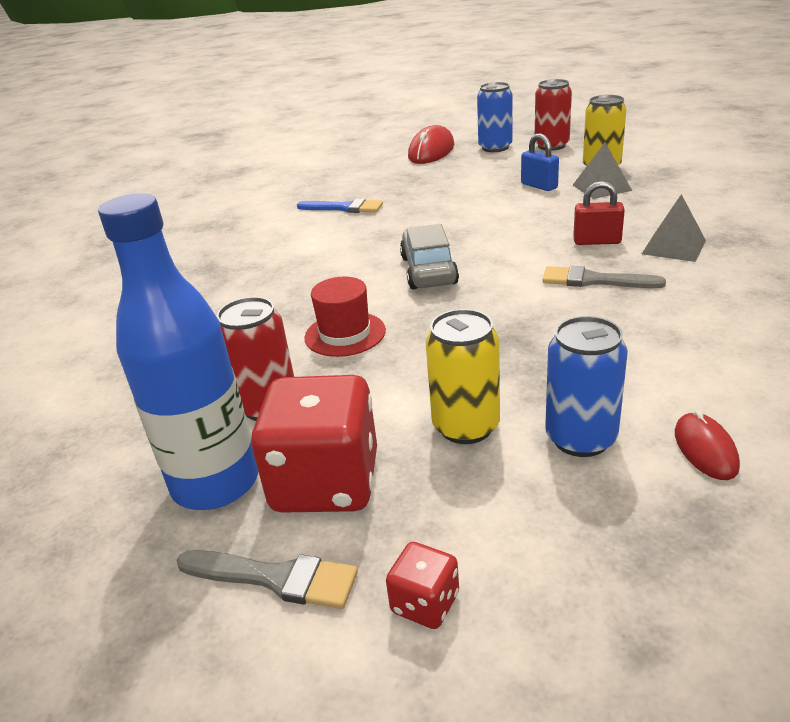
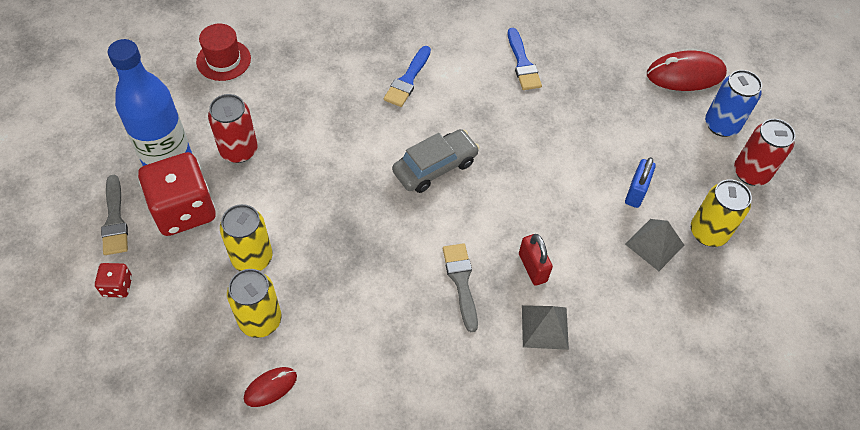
camera: 55 degrees right, 25 degrees up
red hat [304,277,386,357] -> red hat moved to [196,24,251,81]
blue can [545,316,628,457] -> yellow can [227,269,281,338]
none -> blue brush [384,46,431,107]

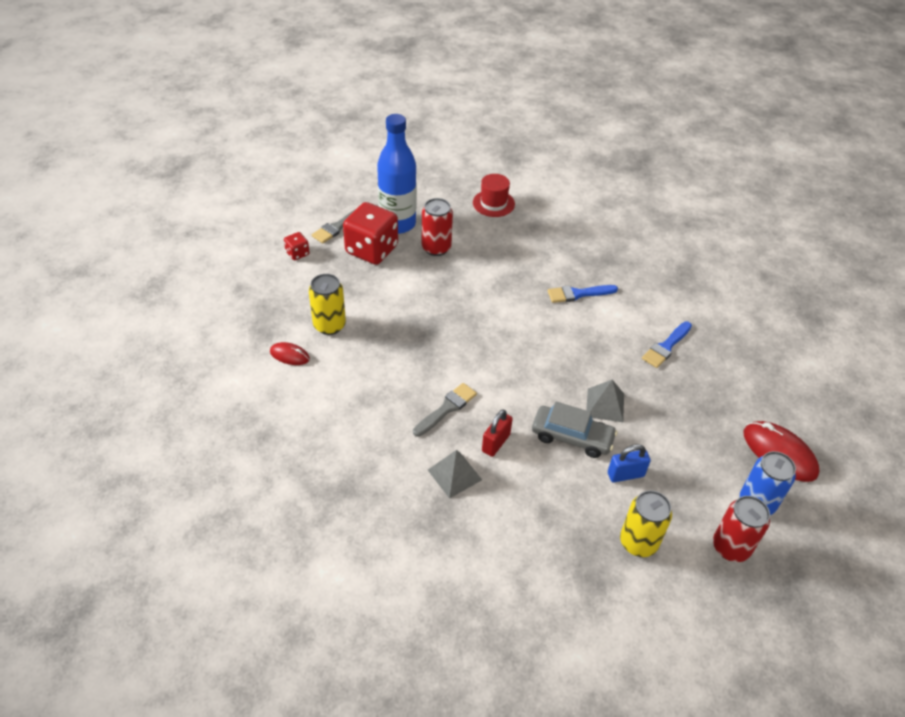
camera: 55 degrees right, 10 degrees down
yellow can [220,204,272,271] -> none
grey car [392,129,480,193] -> grey car moved to [532,402,618,458]
grey pyramid [625,219,684,271] -> grey pyramid moved to [586,380,624,422]

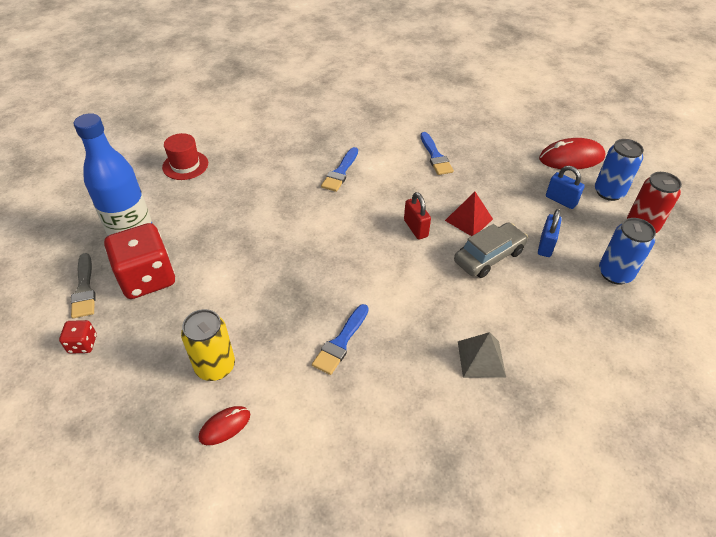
camera: 55 degrees left, 0 degrees up
grey brush [413,383,477,437] -> none
red can [422,198,453,256] -> none
red padlock [482,409,513,457] -> red padlock moved to [404,192,431,240]
grey pyramid [586,380,624,422] -> red pyramid [445,192,493,236]
yellow can [620,490,672,557] -> blue can [599,218,656,285]
none -> blue brush [312,304,369,375]
none -> blue padlock [546,166,585,209]

